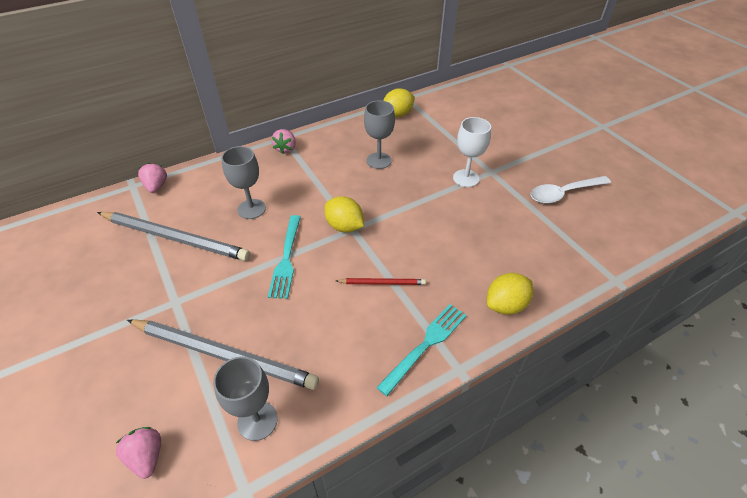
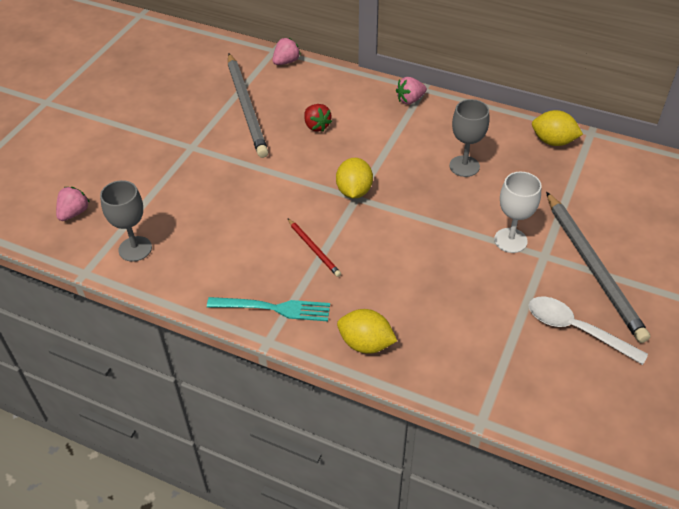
camera: 55 degrees right, 0 degrees up
grey pencil [127,319,319,390] -> grey pencil moved to [546,192,650,343]
grey goblet [221,146,266,219] -> red strawberry [304,104,332,132]
turquoise fork [268,215,301,299] -> none

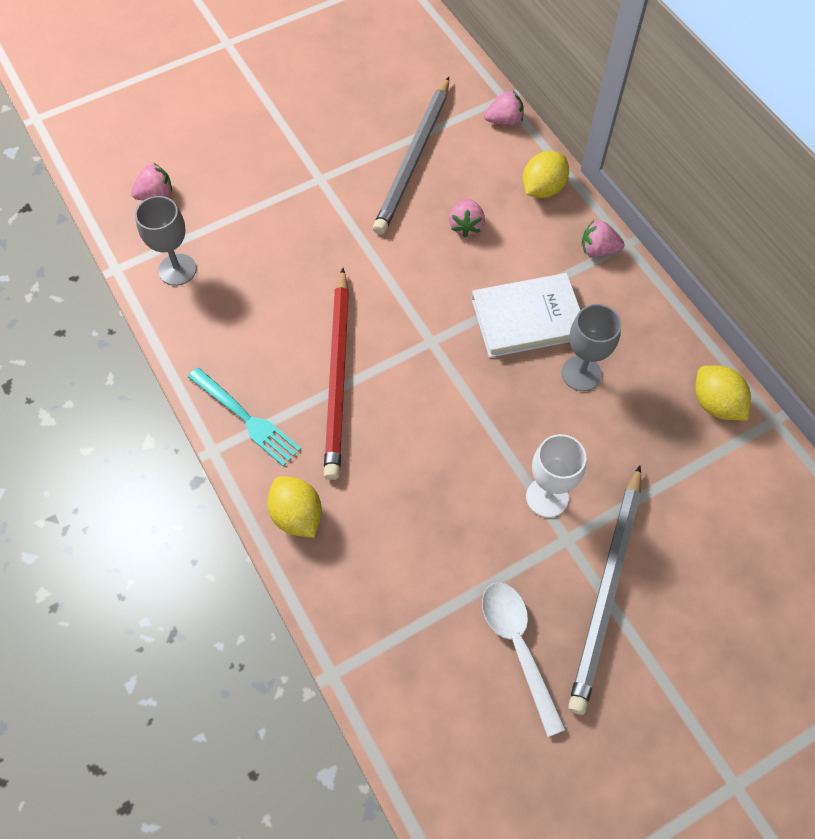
camera: 35 degrees right, 15 degrees up
red pencil [287,218,341,277] -> red pencil [324,268,349,480], size x2.12
red strawberry [304,104,332,132] -> pink strawberry [449,199,485,237]
yellow lemon [336,158,373,198] -> yellow lemon moved to [523,151,569,198]
none -> white book [472,273,580,358]

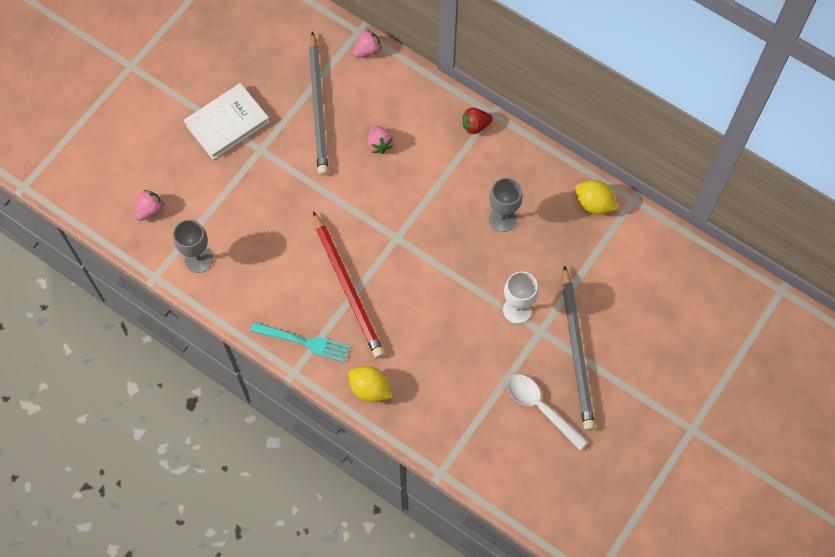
camera: 25 degrees left, 5 degrees up
white book [472,273,580,358] -> white book moved to [184,83,270,160]
yellow lemon [523,151,569,198] -> none
pink strawberry [582,220,625,257] -> red strawberry [462,108,493,134]

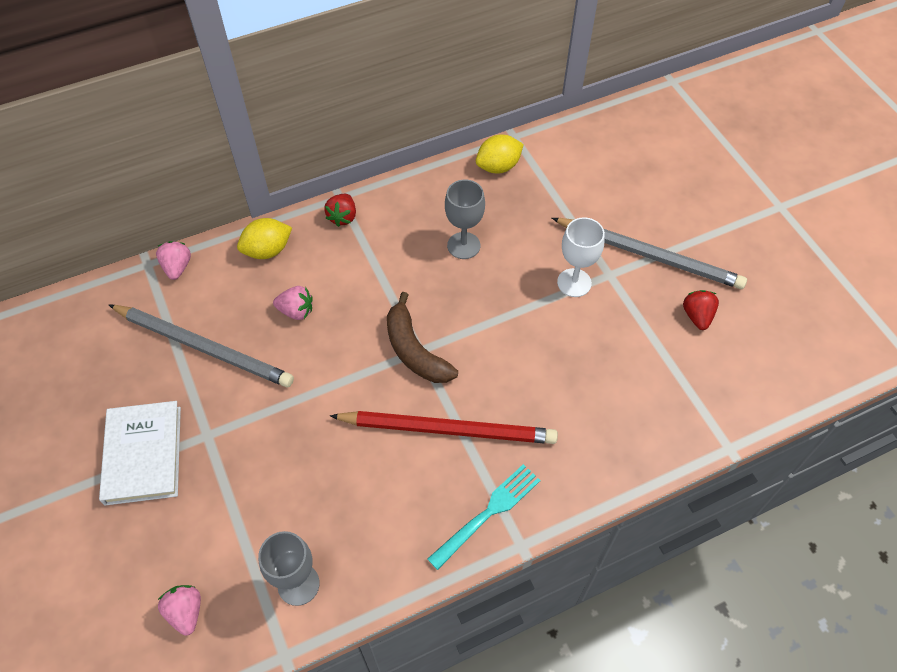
camera: 60 degrees left, 10 degrees down
yellow lemon [348,366,392,403] -> yellow lemon moved to [237,218,292,259]
white spoon [507,374,588,450] -> red strawberry [683,290,719,330]
none -> brown banana [387,292,458,383]

